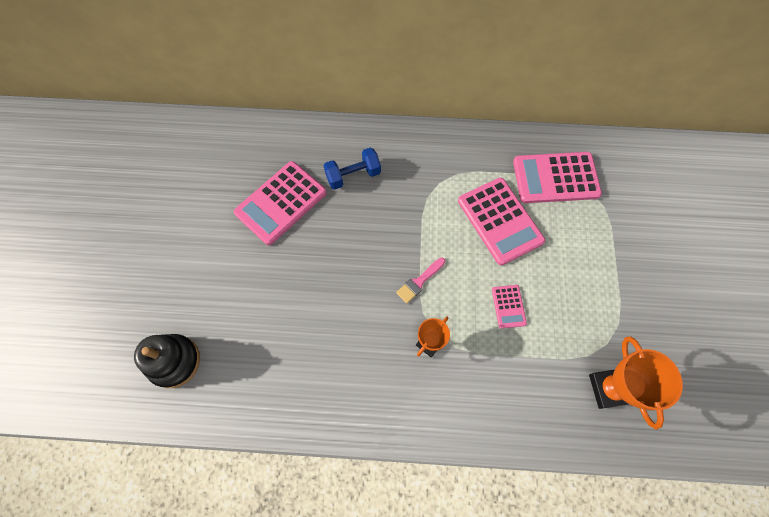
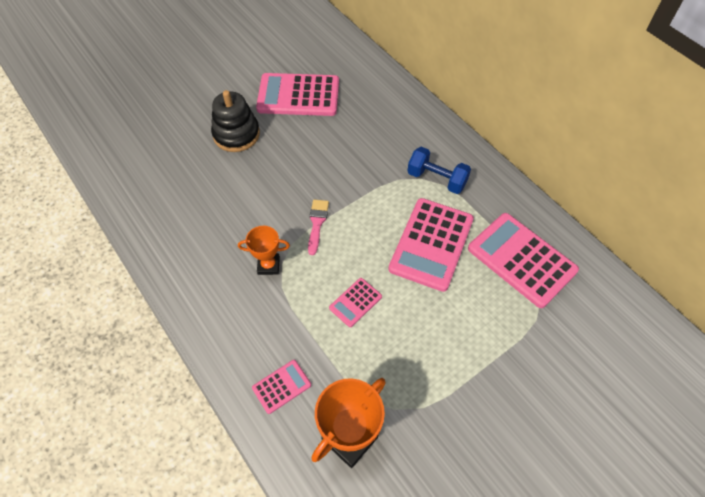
camera: 50 degrees right, 10 degrees down
black stacking toy [134,334,200,388] -> black stacking toy moved to [211,90,260,152]
blue dumbbell [323,147,381,190] -> blue dumbbell moved to [407,147,471,194]
pink brush [396,258,445,303] -> pink brush turned 90 degrees clockwise [308,199,329,255]
none -> pink calculator [252,360,311,414]

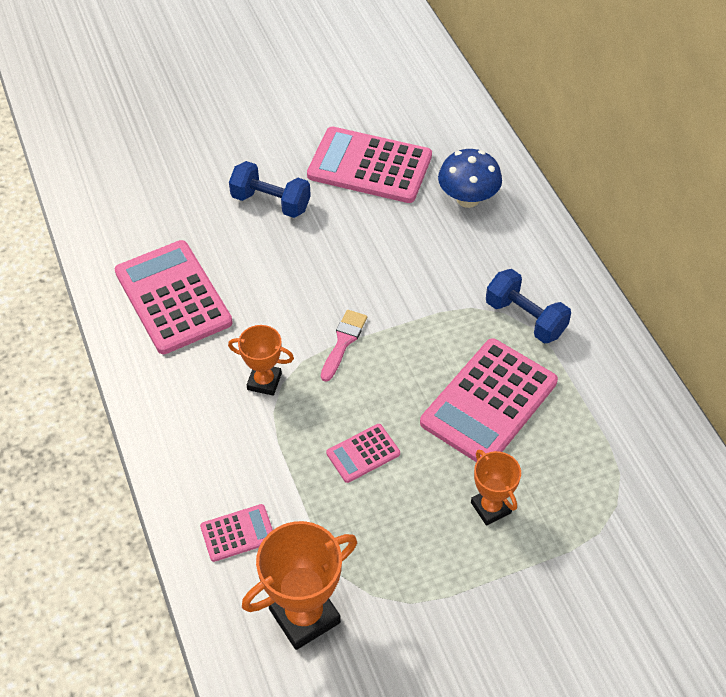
camera: 15 degrees right, 5 degrees down
black stacking toy [211,90,260,152] -> blue dumbbell [229,161,311,218]
pink calculator [468,213,579,308] -> pink calculator moved to [115,240,233,354]
none -> blue mushroom [438,149,502,208]
none -> orange trophy [471,449,521,526]

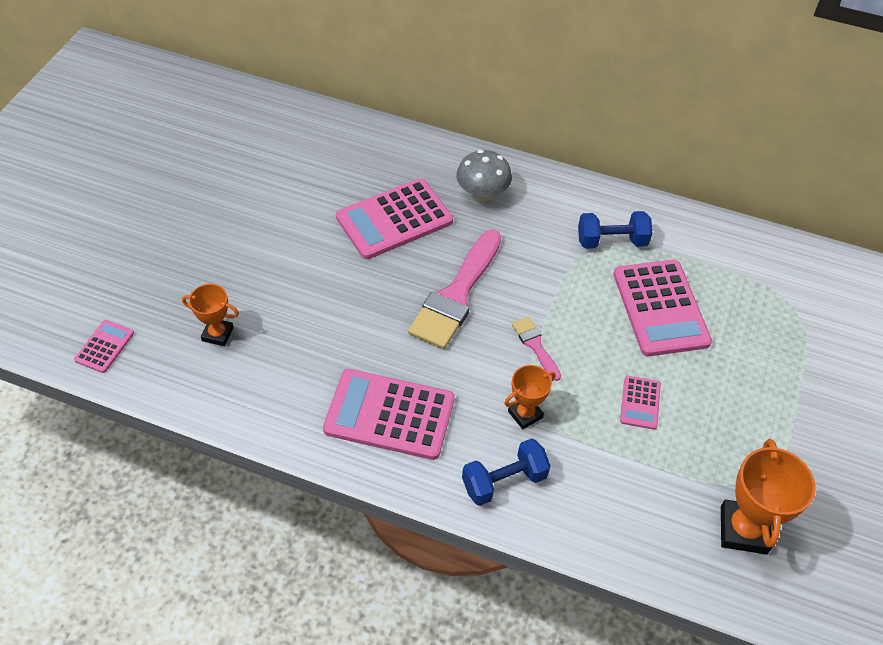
camera: 50 degrees left, 0 degrees up
pink calculator [200,504,273,562] -> pink calculator moved to [74,320,134,373]
blue dumbbell [229,161,311,218] -> blue dumbbell moved to [462,438,551,506]
blue mushroom [438,149,502,208] -> grey mushroom [456,150,512,202]
orange trophy [471,449,521,526] -> orange trophy moved to [182,284,239,346]
none -> pink brush [408,230,501,349]

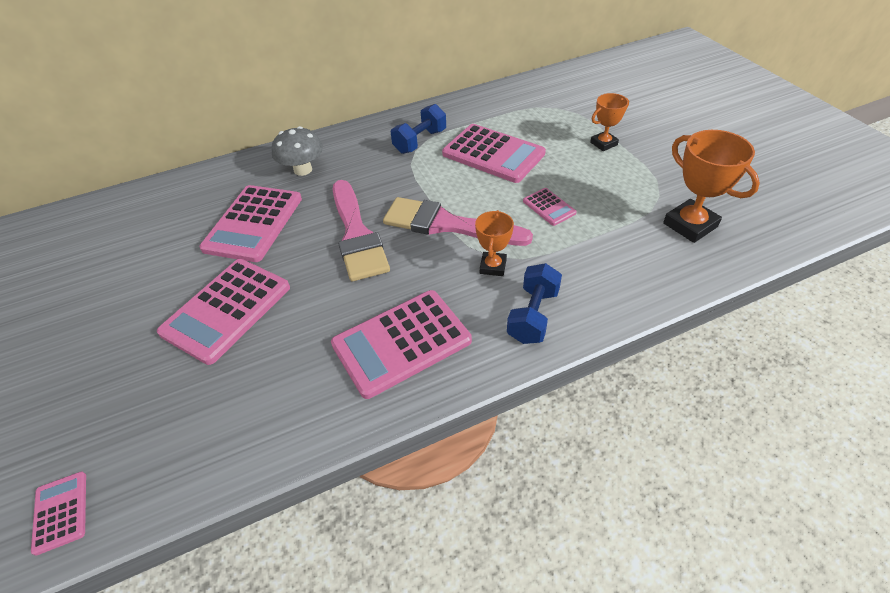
camera: 40 degrees left, 5 degrees down
orange trophy [182,284,239,346] -> orange trophy moved to [590,93,629,151]
pink brush [512,317,561,381] -> pink brush [383,197,533,246], size x2.09
none -> pink calculator [157,259,290,365]

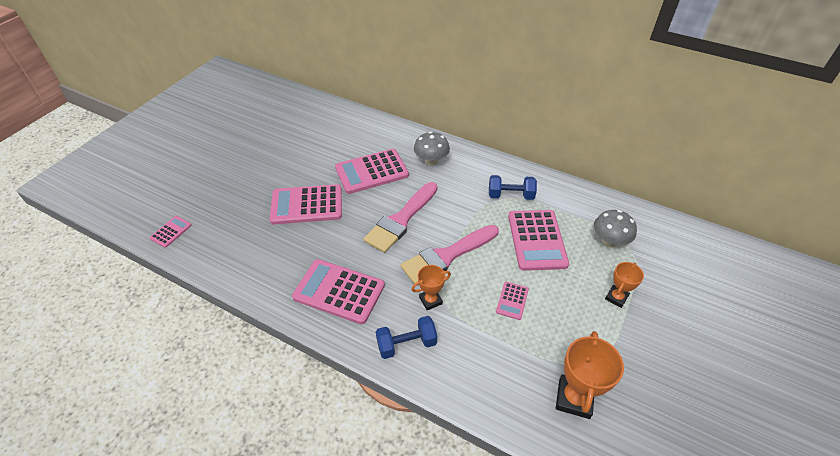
camera: 50 degrees right, 0 degrees up
pink brush [383,197,533,246] -> pink brush turned 105 degrees counterclockwise [400,225,499,285]
orange trophy [590,93,629,151] -> orange trophy turned 75 degrees counterclockwise [605,262,644,308]
none -> grey mushroom [594,210,637,247]

